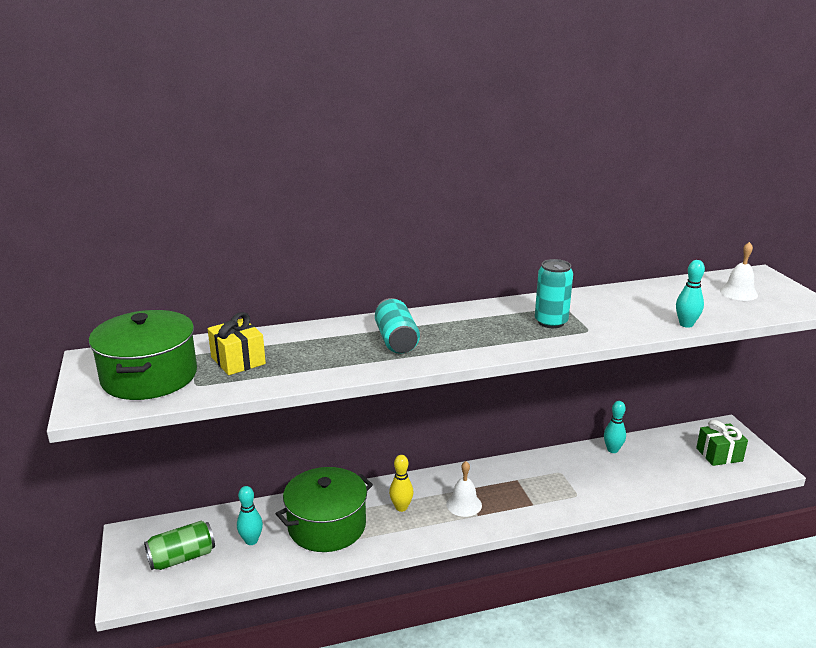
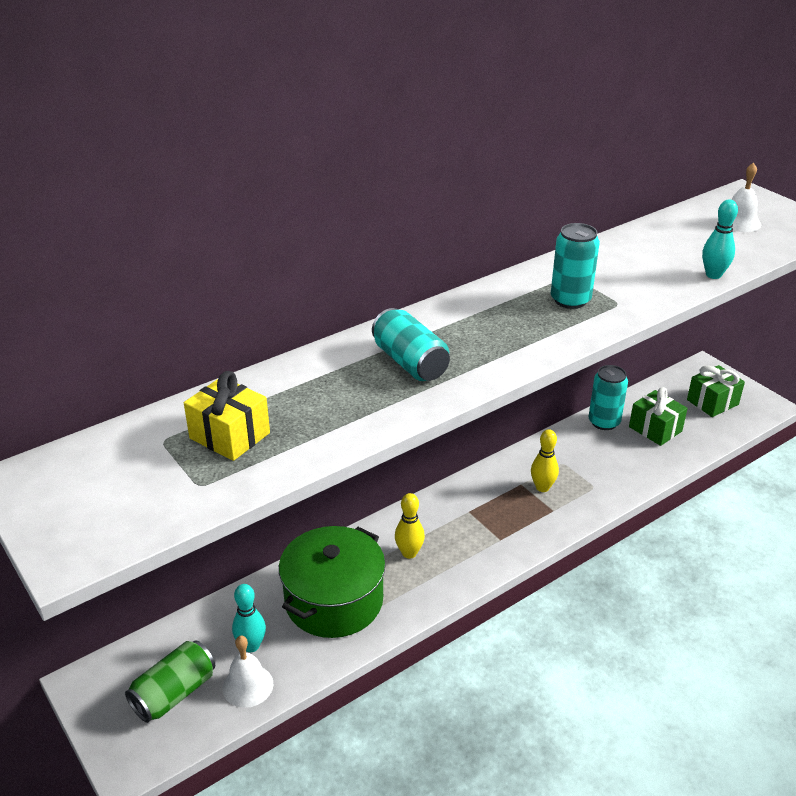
camera: 20 degrees left, 10 degrees up
green pot [89,310,197,400] -> none
white bell [446,461,482,517] -> white bell moved to [222,636,273,708]
turquoise bowling pin [604,401,626,453] -> turquoise can [589,365,628,430]
none -> yellow bowling pin [531,429,559,492]
none -> green gift [629,387,688,446]

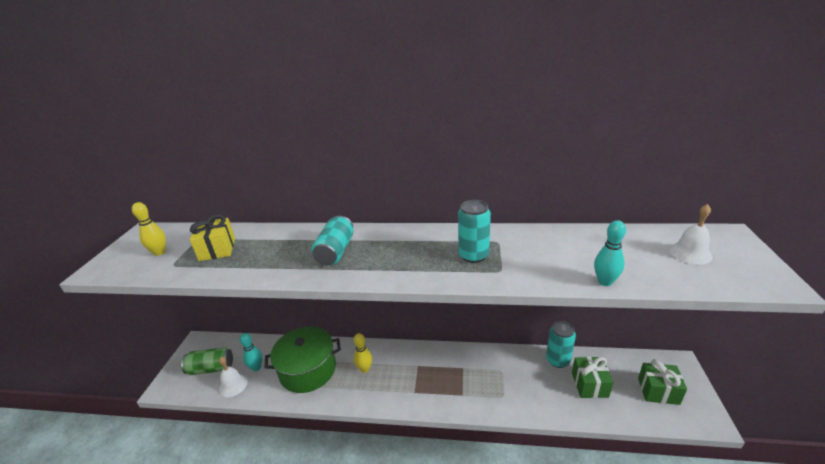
camera: 45 degrees right, 5 degrees down
yellow bowling pin [531,429,559,492] -> yellow bowling pin moved to [132,202,166,256]

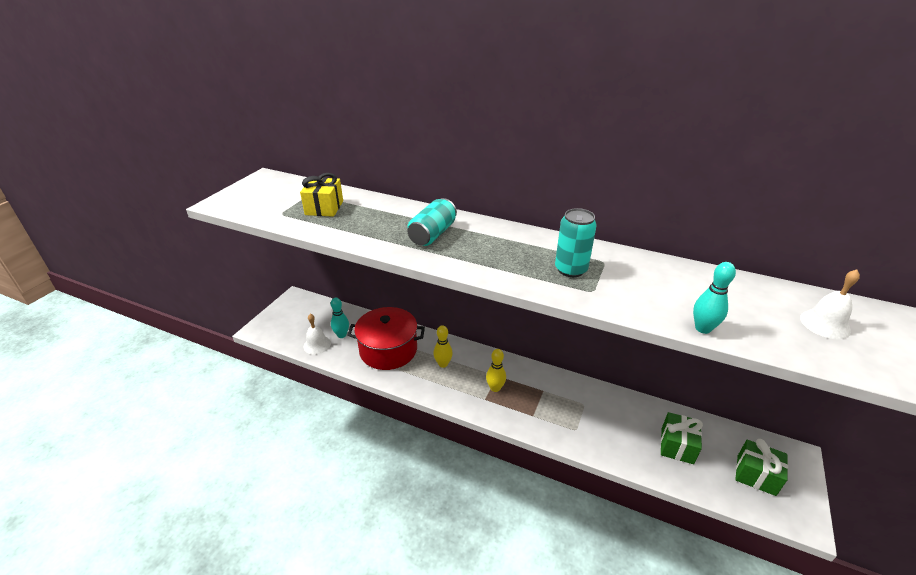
camera: 15 degrees right, 5 degrees up
yellow bowling pin [132,202,166,256] -> yellow bowling pin moved to [486,349,506,392]
green can [181,347,233,375] -> none
green pot [264,327,341,393] -> red pot [347,307,425,370]
turquoise can [546,321,576,368] -> none

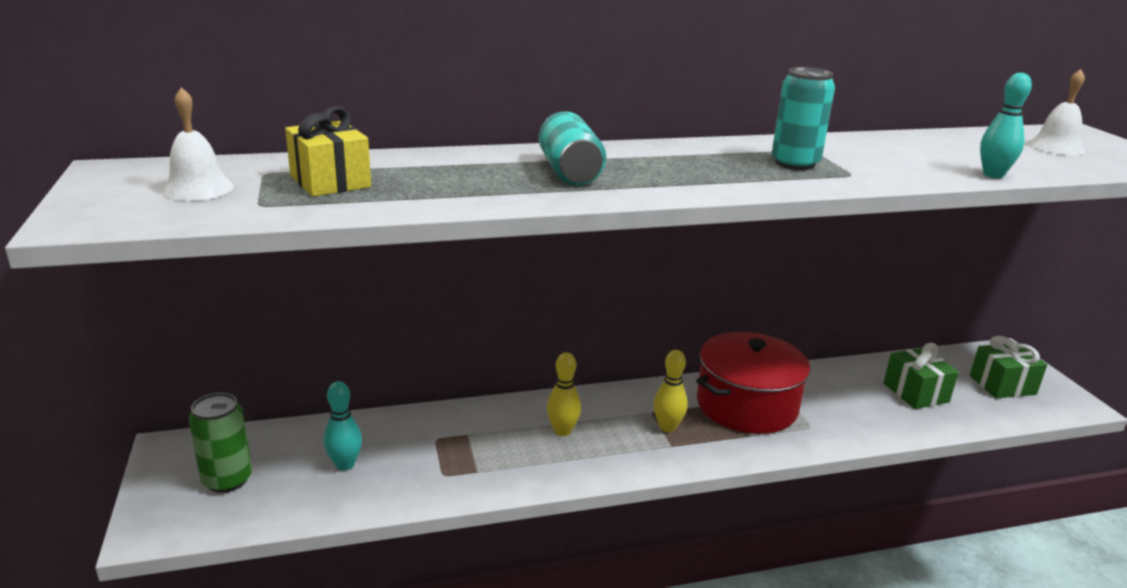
camera: 40 degrees left, 10 degrees down
white bell [304,314,331,354] -> white bell moved to [162,87,234,201]
red pot [347,307,425,370] -> red pot moved to [696,332,810,434]
none -> green can [189,393,252,493]

